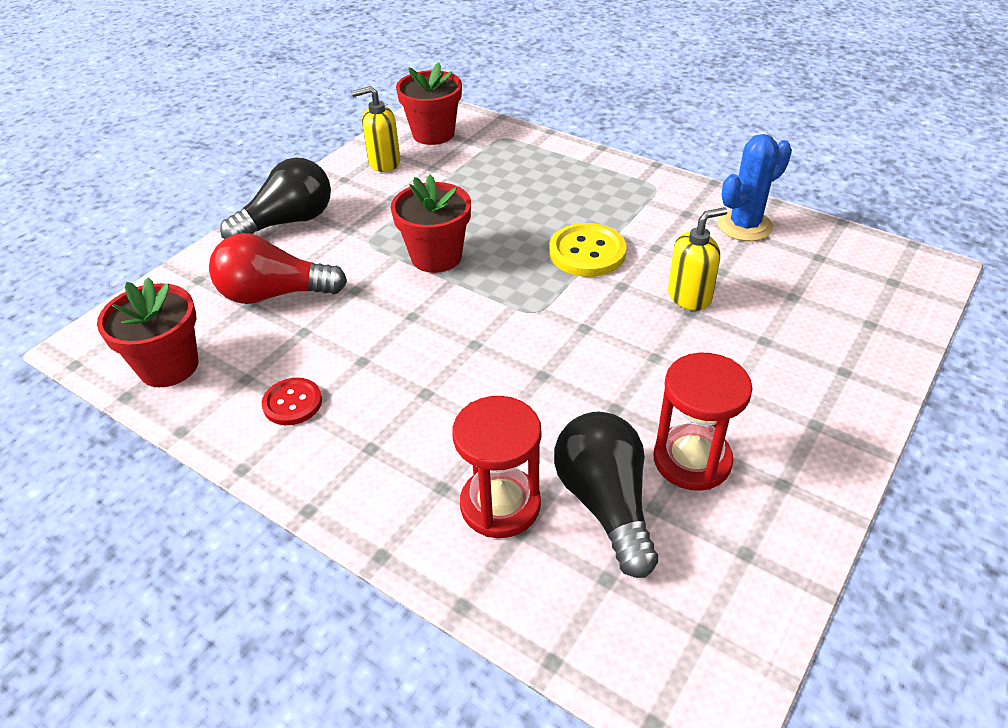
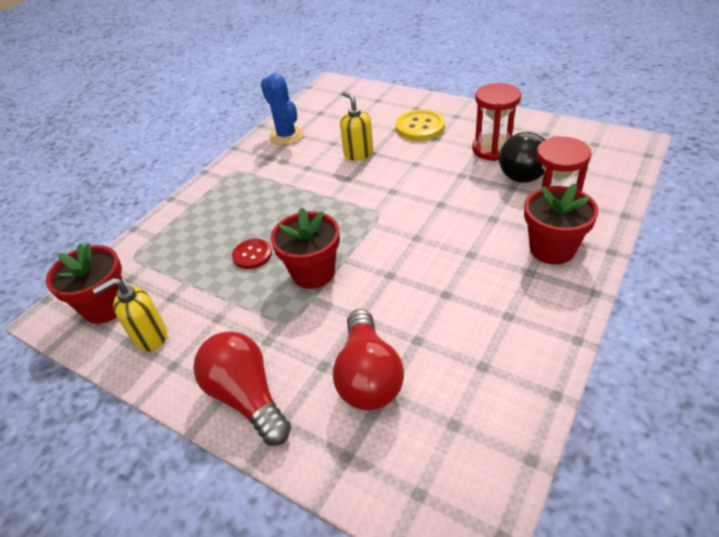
camera: 90 degrees left, 0 degrees up
red flower pot [97,277,199,387] -> red flower pot moved to [524,183,599,264]
black light bulb [220,157,331,239] -> red light bulb [193,331,291,446]
red button [262,378,322,425] -> red button moved to [232,239,272,269]
yellow soap dispenser [351,86,400,172] -> yellow soap dispenser turned 75 degrees clockwise [93,278,167,351]
yellow button [549,223,627,277] -> yellow button moved to [396,110,445,141]

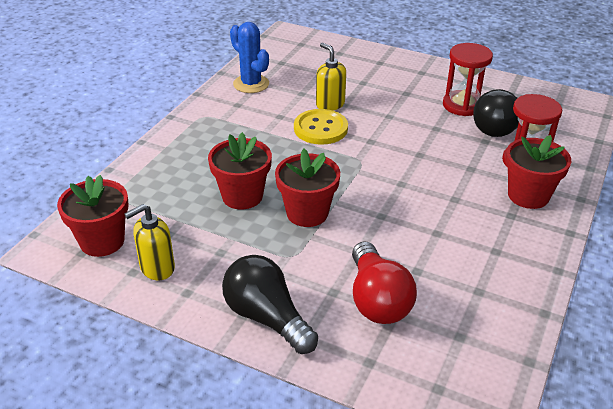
camera: 10 degrees left, 5 degrees down
red light bulb [193,331,291,446] -> black light bulb [222,255,318,354]
red button [232,239,272,269] -> red flower pot [208,132,272,210]
yellow button [396,110,445,141] -> yellow button moved to [294,109,348,145]

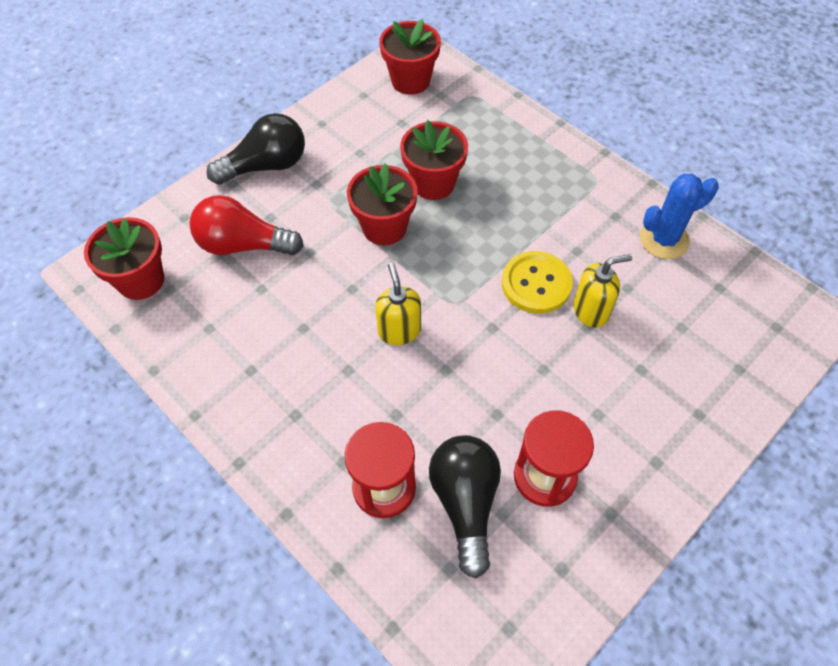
camera: 110 degrees right, 20 degrees up
yellow soap dispenser [125,204,175,280] -> yellow soap dispenser moved to [375,263,421,345]
red flower pot [505,135,571,209] -> red flower pot moved to [84,217,164,300]

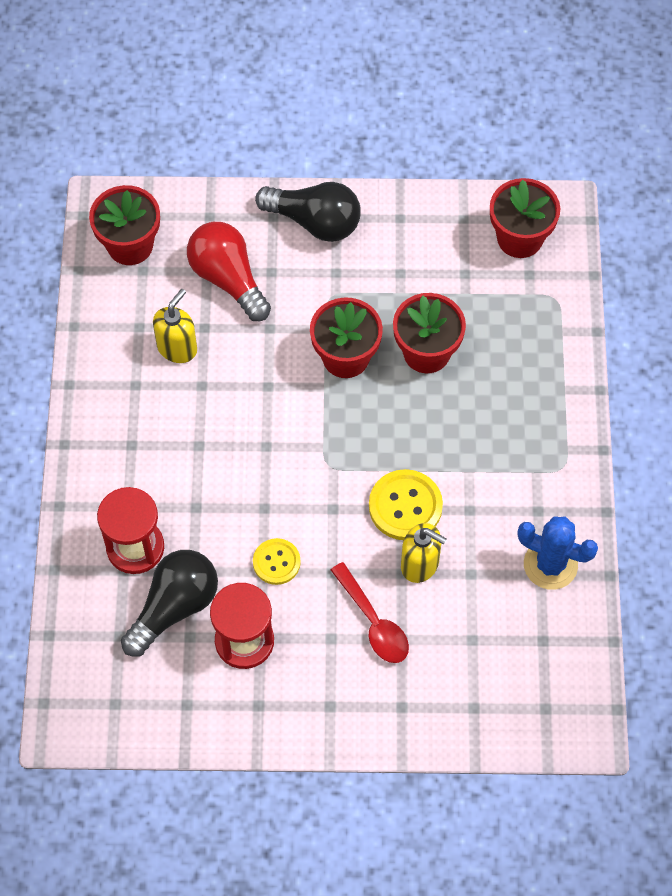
camera: 45 degrees right, 5 degrees up
yellow soap dispenser [375,263,421,345] -> yellow soap dispenser moved to [153,289,197,363]
none -> yellow button [253,538,301,585]
none -> red spoon [331,562,409,663]

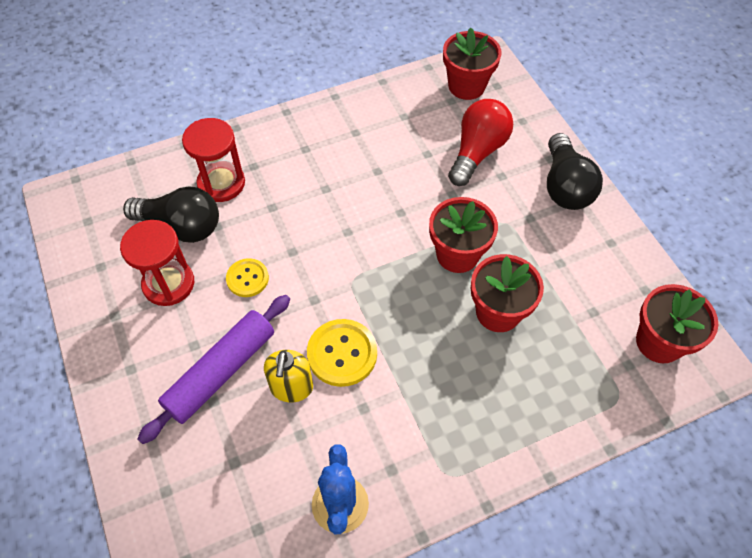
camera: 65 degrees right, 5 degrees down
yellow soap dispenser [153,289,197,363] -> none
red spoon [331,562,409,663] -> purple rolling pin [137,295,290,444]

